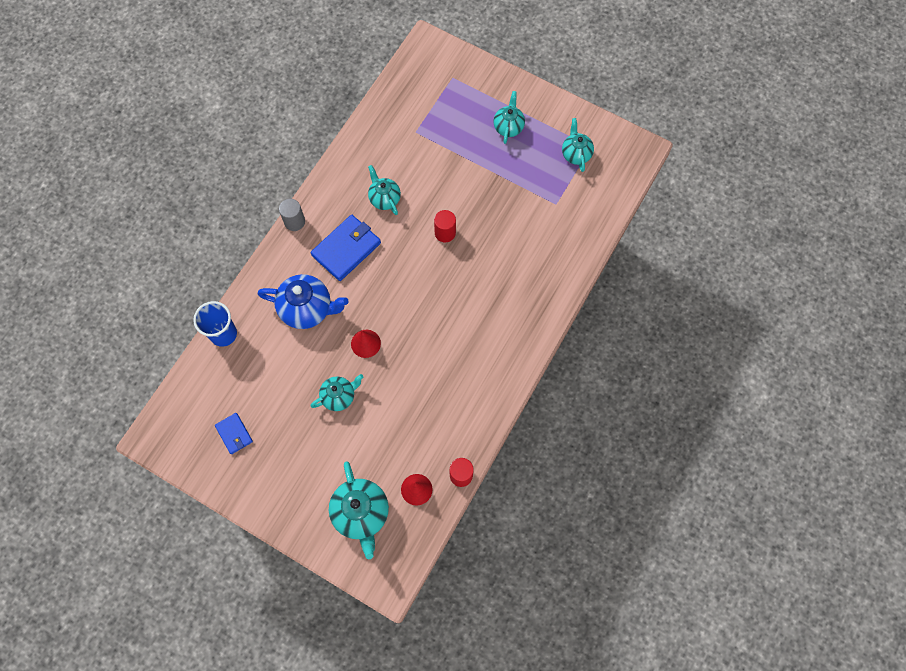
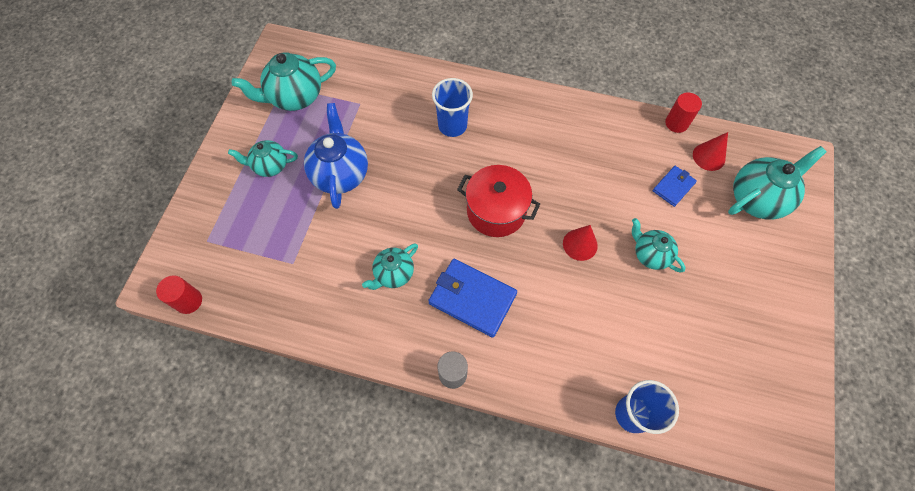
camera: 105 degrees left, 5 degrees down
blue wallet [215,413,253,454] -> blue wallet moved to [653,166,697,207]
blue teapot [258,274,349,329] -> blue teapot moved to [304,103,368,209]
red cylinder [434,210,456,242] -> red cylinder moved to [156,275,202,314]
turquoise teapot [562,118,594,172] -> turquoise teapot [232,52,336,111], size x1.62
none -> blue cup [432,78,473,137]
none -> red pot [457,165,540,237]

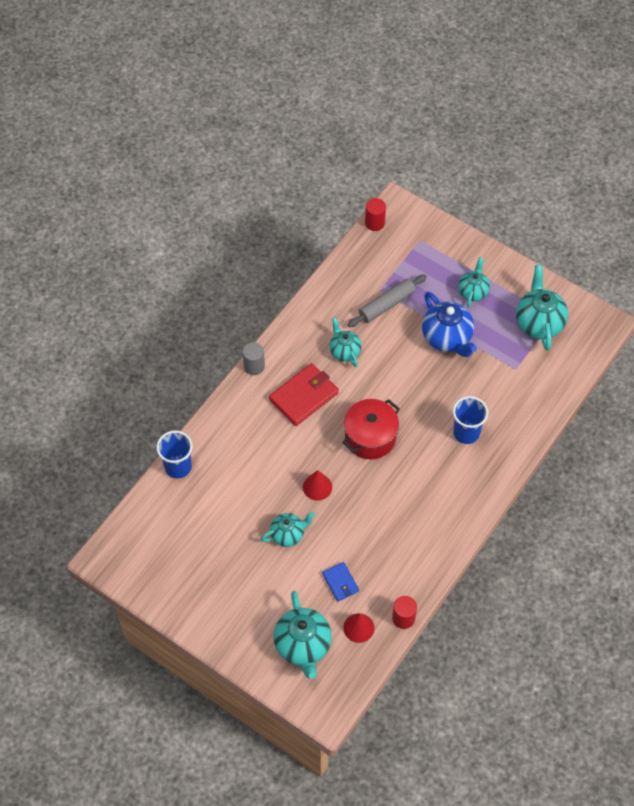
camera: 110 degrees right, 5 degrees down
blue teapot [304,103,368,209] -> blue teapot turned 45 degrees clockwise [422,292,477,357]
blue wallet [428,259,517,338] -> red wallet [269,363,339,426]
none -> grey rolling pin [347,274,427,327]

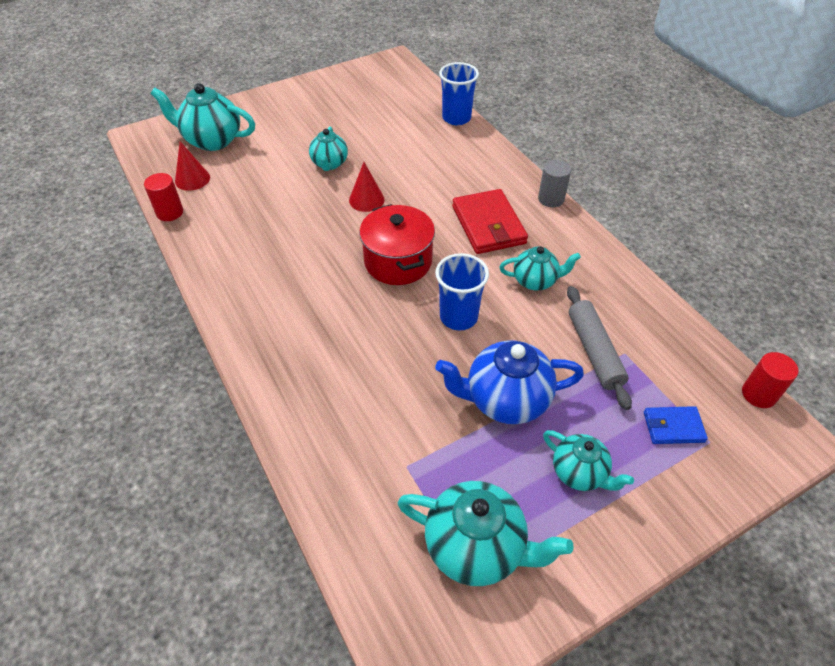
camera: 115 degrees right, 10 degrees down
blue wallet [322,562,359,601] -> blue wallet moved to [644,406,708,444]
blue cup [453,396,488,444] -> blue cup moved to [435,253,489,330]

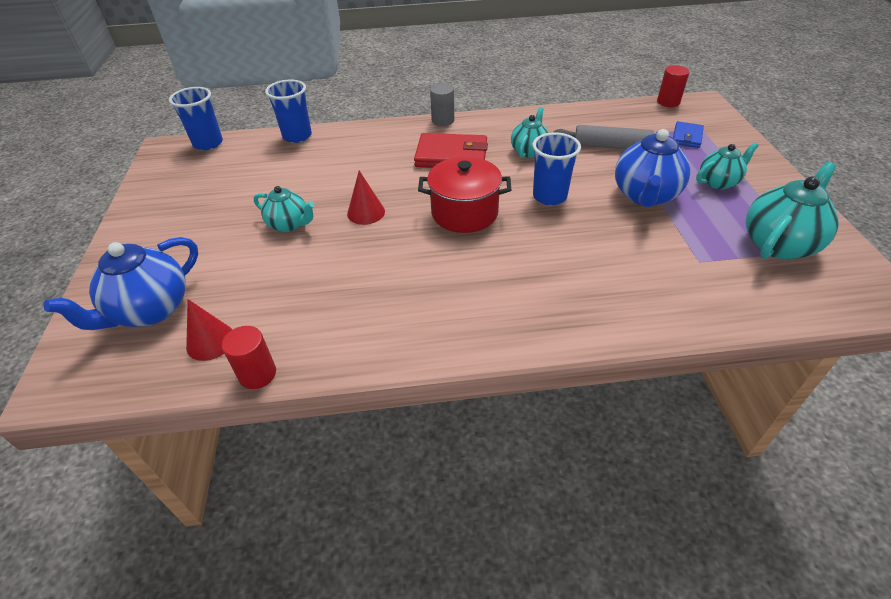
camera: 65 degrees left, 5 degrees down
turquoise teapot [150,83,255,151] -> blue teapot [44,237,198,330]
none -> blue cup [169,87,223,150]

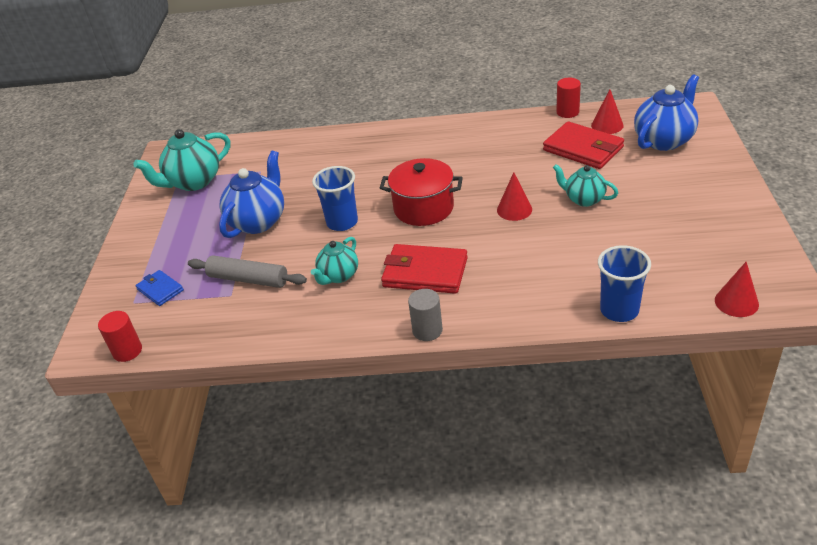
camera: 170 degrees left, 5 degrees down
blue cup [169,87,223,150] -> red cone [715,262,759,317]
blue wallet [673,121,704,148] -> blue wallet turned 75 degrees counterclockwise [136,270,184,306]
turquoise teapot [696,142,759,190] -> none
none -> red wallet [543,121,624,169]

